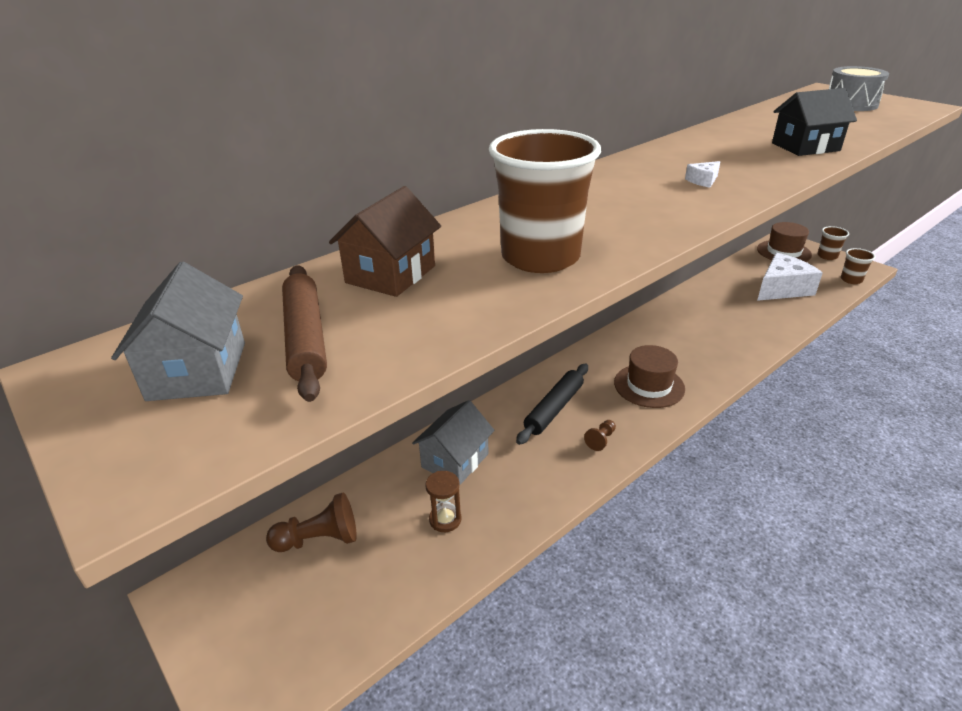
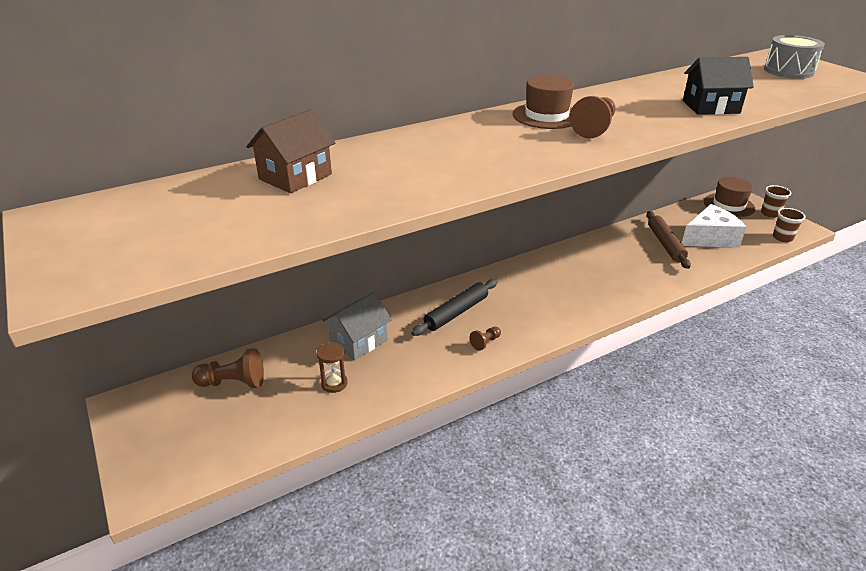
camera: 10 degrees right, 0 degrees up
grey house [111,262,245,401] -> none
brown rolling pin [282,265,327,402] -> brown rolling pin moved to [647,211,691,269]
brown cup [489,129,601,273] -> none
brown hat [614,345,685,408] -> brown hat moved to [513,75,574,129]
white cheese [685,161,720,188] -> brown pawn [570,96,616,138]

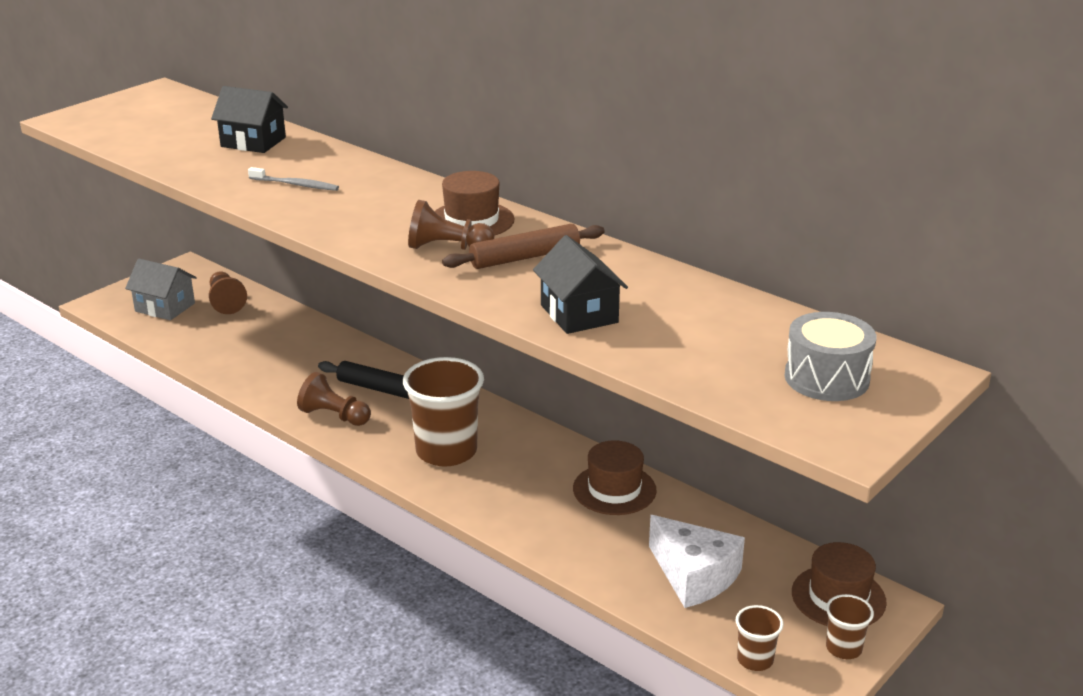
camera: 70 degrees right, 5 degrees down
brown house [246,109,335,193] -> black house [211,86,288,153]
brown hourglass [317,342,348,393] -> none
grey house [322,292,392,361] -> grey house moved to [125,259,197,320]
brown pawn [469,327,501,351] -> brown pawn [297,372,371,426], size x1.82
brown rolling pin [647,211,691,269] -> brown rolling pin moved to [442,224,605,269]
none -> grey toothbrush [248,167,339,191]
none -> brown cup [403,357,484,467]
none -> brown hat [573,440,657,515]

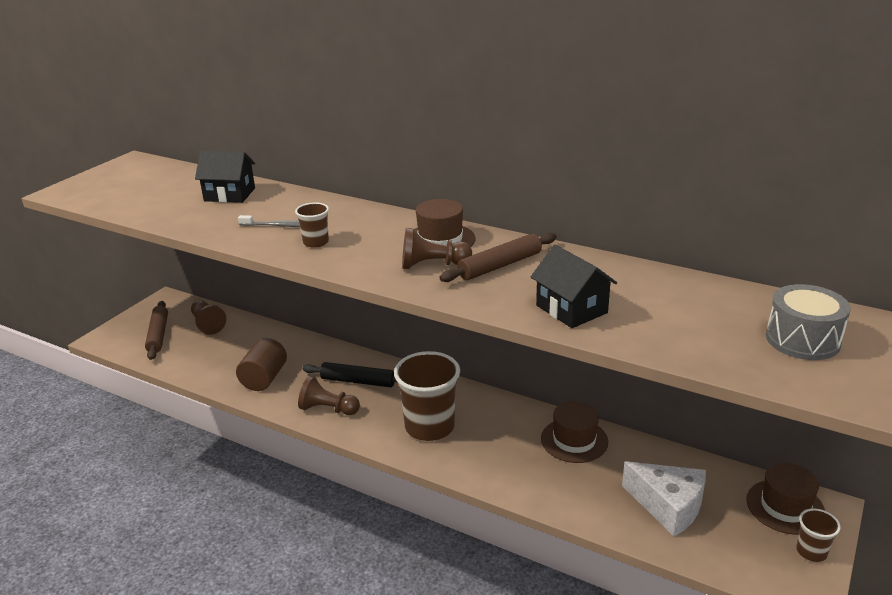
camera: 10 degrees left, 0 degrees up
grey house [125,259,197,320] -> brown rolling pin [145,301,168,360]
brown cup [736,605,783,671] -> brown cup moved to [295,202,329,248]
none -> brown cylinder [236,338,287,391]

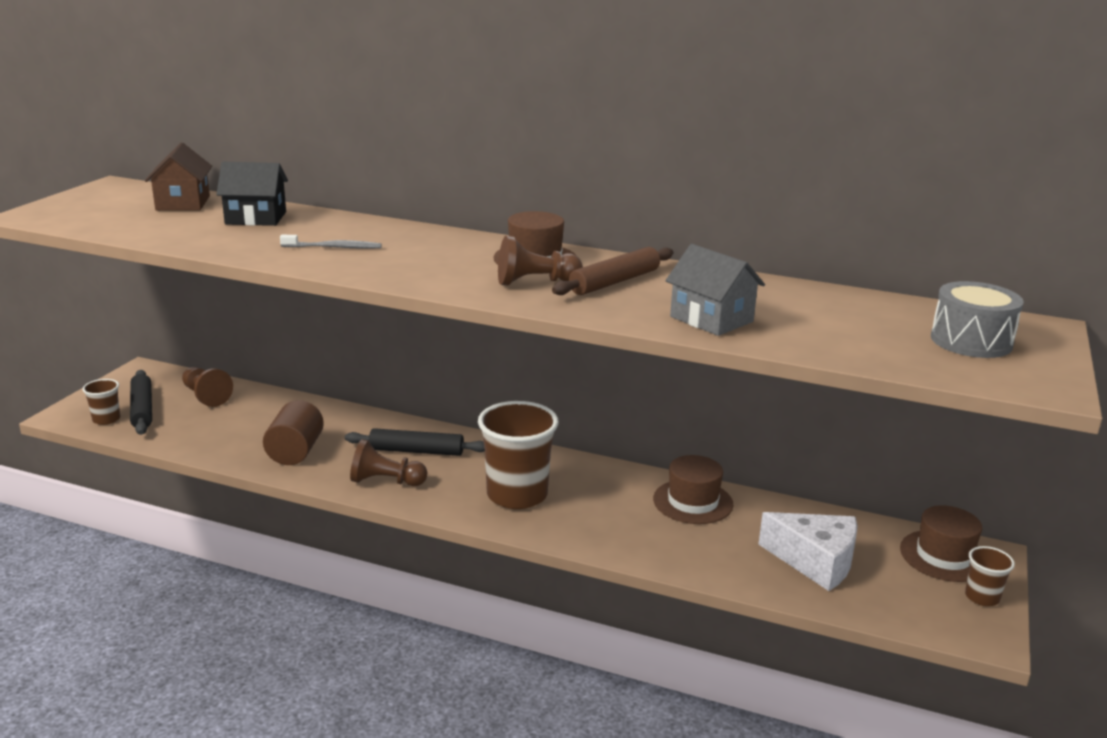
camera: 10 degrees left, 5 degrees down
brown rolling pin [145,301,168,360] -> black rolling pin [130,370,152,435]
brown cup [295,202,329,248] -> brown cup moved to [82,379,120,425]
black house [531,245,617,328] -> grey house [666,244,765,336]
none -> brown house [145,143,212,211]

